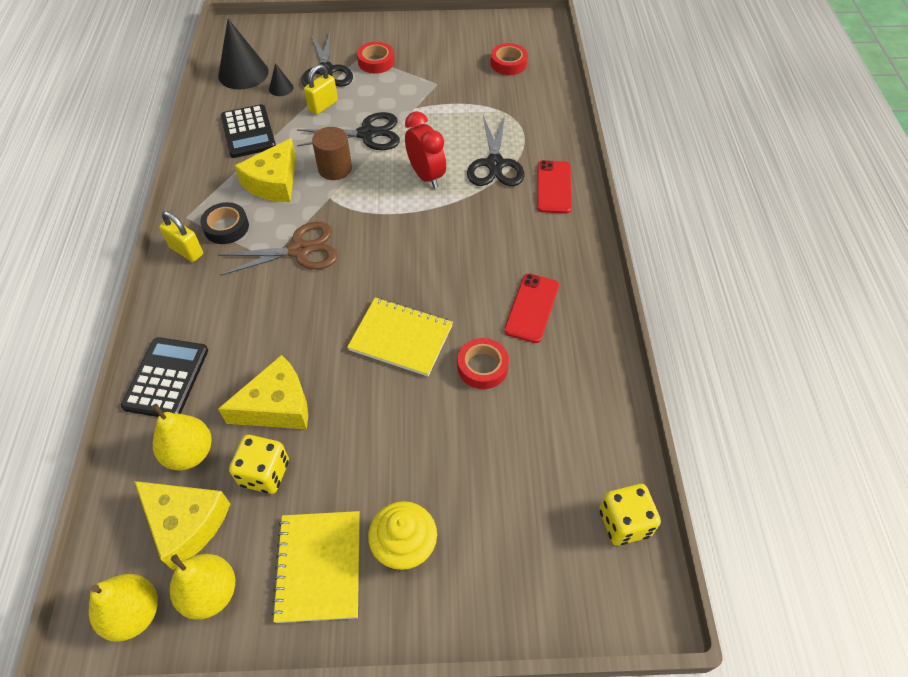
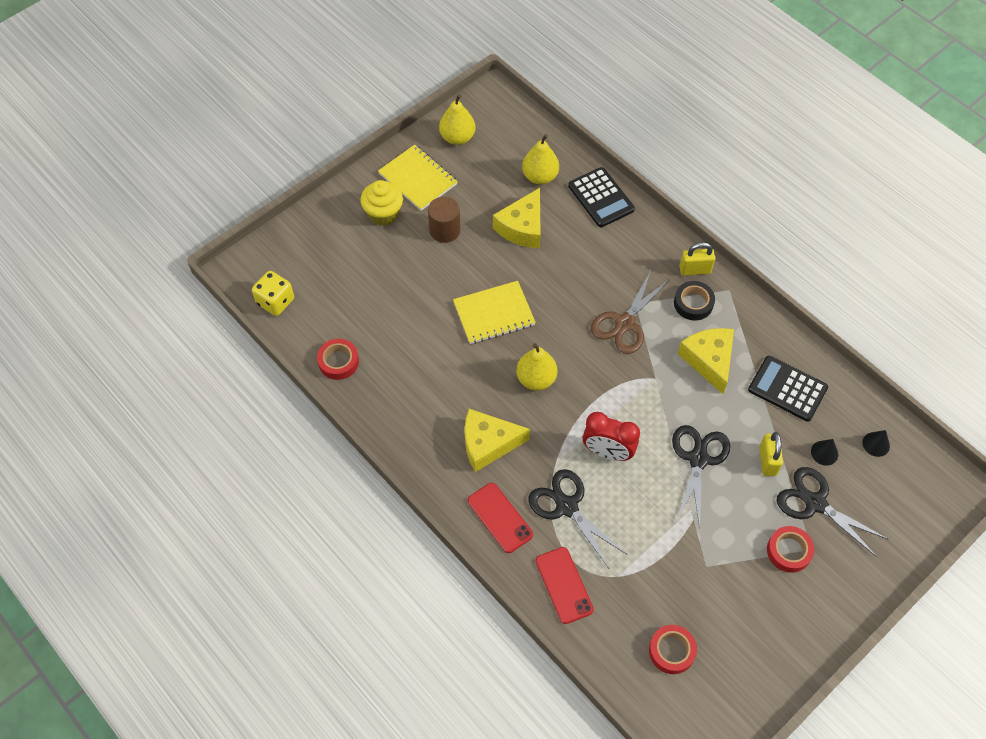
camera: 140 degrees right, 5 degrees up
yellow pear [89,574,158,642] -> yellow pear moved to [516,343,558,390]
yellow cheese [134,481,230,570] -> yellow cheese moved to [465,409,530,472]
black cone [218,19,269,90] -> black cone [862,430,890,457], size x0.48
yellow dice [229,435,289,494] -> none
black scissors [297,112,400,150] -> black scissors turned 150 degrees clockwise [672,425,730,529]
brown cylinder [312,127,352,180] -> brown cylinder moved to [428,197,461,243]
red tape [458,338,509,389] -> red tape moved to [317,339,359,380]
red phone [504,273,559,343] -> red phone moved to [535,547,594,624]

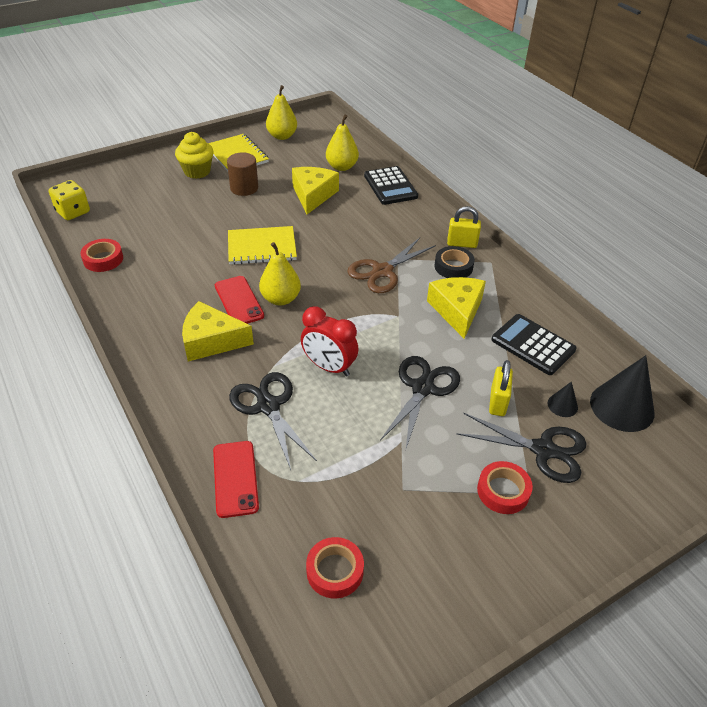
camera: 10 degrees right, 15 degrees down
red phone [468,483,533,553] -> red phone moved to [215,276,264,324]
yellow cheese [493,188,541,248] -> yellow cheese turned 150 degrees clockwise [292,167,339,215]
black scissors [777,467,889,557] -> black scissors turned 150 degrees clockwise [457,413,587,483]
black cone [862,430,890,457] -> black cone [590,355,654,432], size x2.08

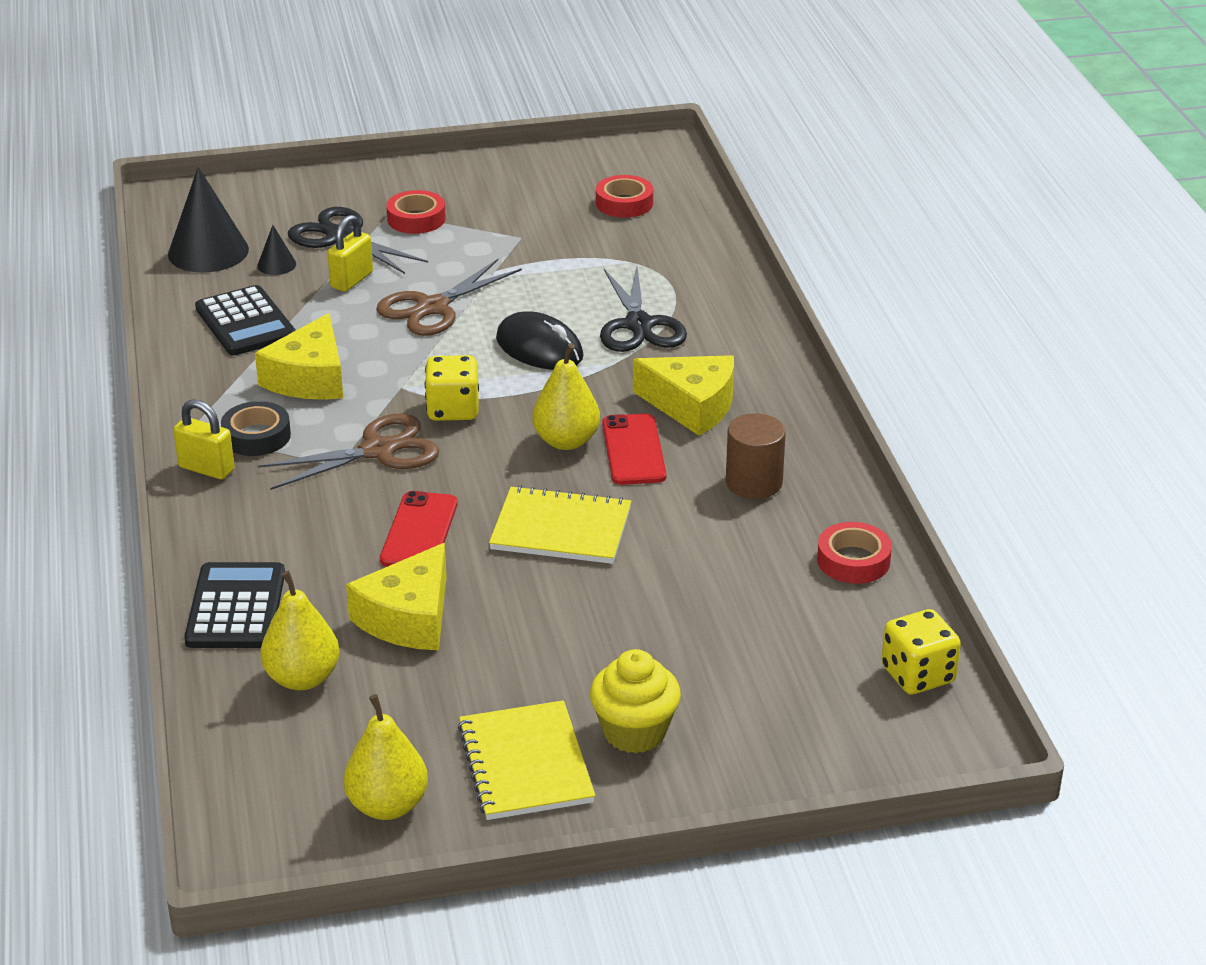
camera: 160 degrees left, 10 degrees down
red phone [213,441,259,518] -> red phone moved to [380,491,458,567]
brown cylinder [227,152,258,196] -> brown cylinder moved to [726,413,786,499]
red clock [301,307,359,376] -> black mouse [496,312,584,370]
black scissors [380,356,460,448] -> brown scissors [376,259,522,336]
none -> yellow dice [425,355,479,421]

